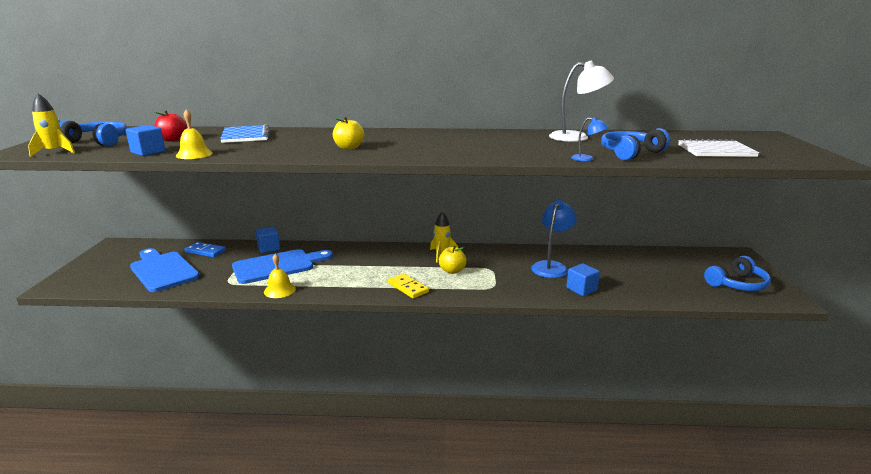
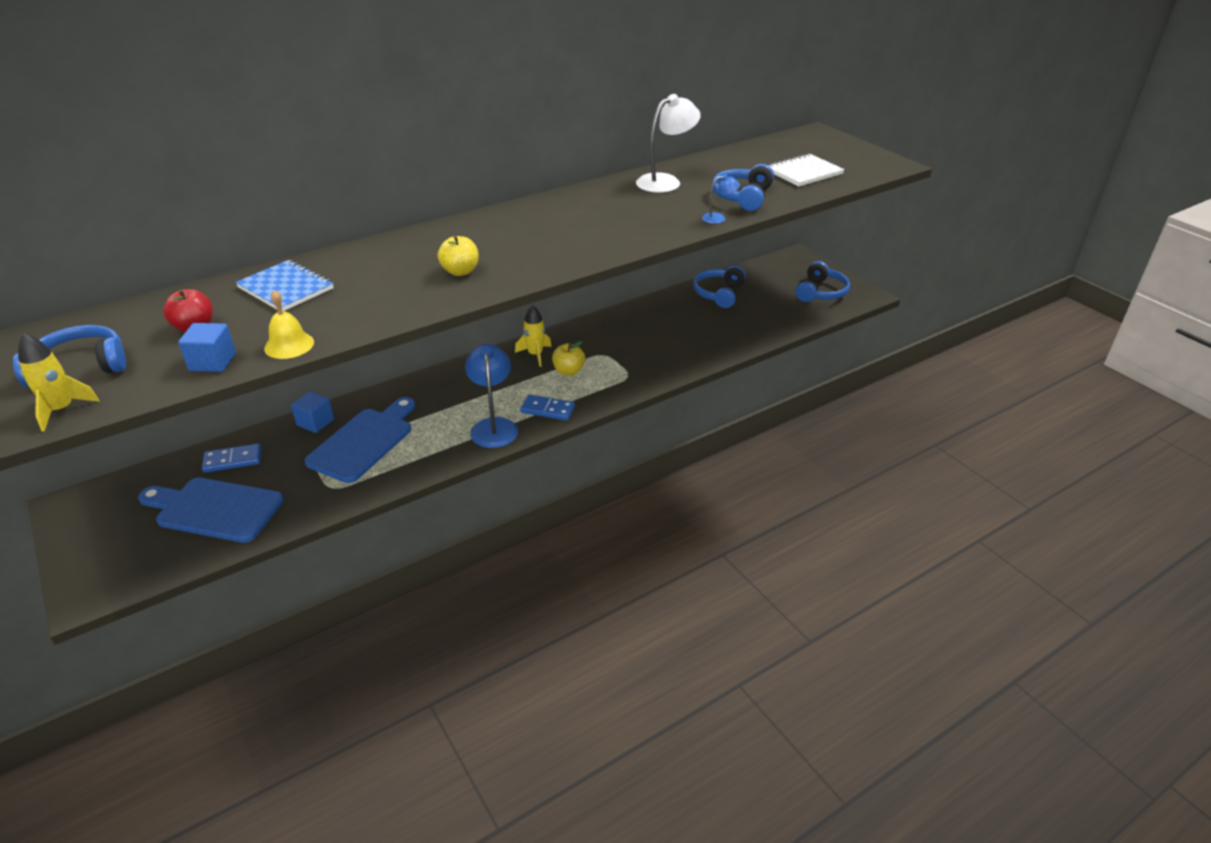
camera: 35 degrees left, 15 degrees up
yellow bell [264,254,296,298] -> none
yellow domino [388,273,429,298] -> blue domino [520,395,575,421]
blue lamp [531,200,577,278] -> blue lamp moved to [465,344,518,448]
blue cube [566,263,600,296] -> none
none -> blue headphones [693,265,746,308]

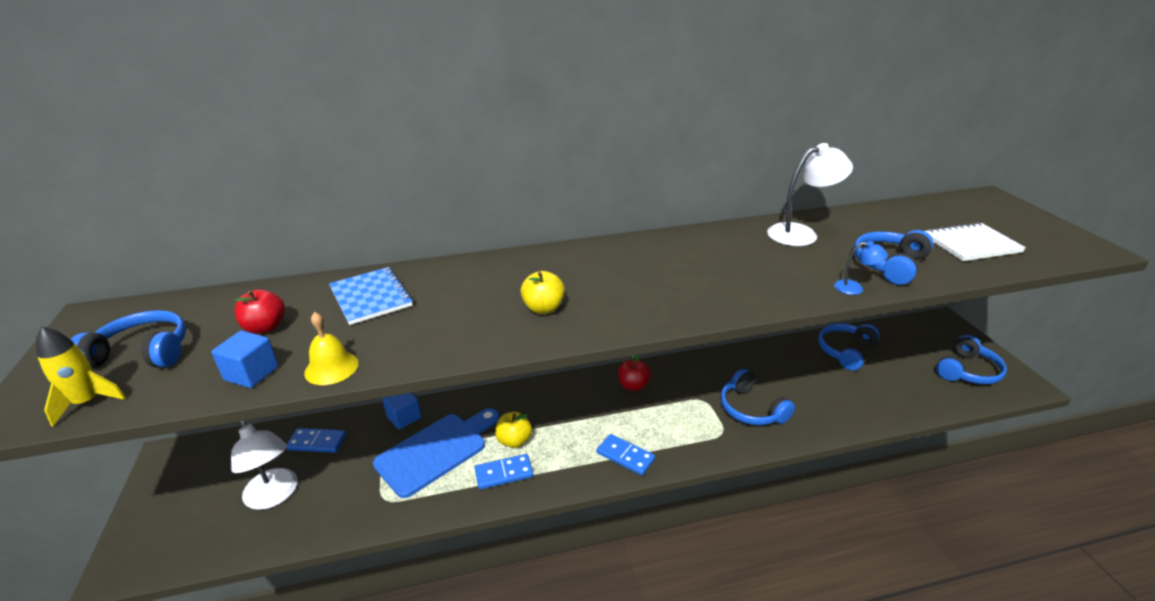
camera: 20 degrees right, 5 degrees down
blue cutting board [138,478,284,543] -> white lamp [231,421,297,510]
blue lamp [465,344,518,448] -> none
yellow rocket [515,305,552,367] -> red apple [618,355,651,391]
yellow apple [552,341,585,376] -> yellow apple moved to [495,411,532,448]
none -> blue domino [475,454,533,489]
none -> blue headphones [720,369,795,425]

